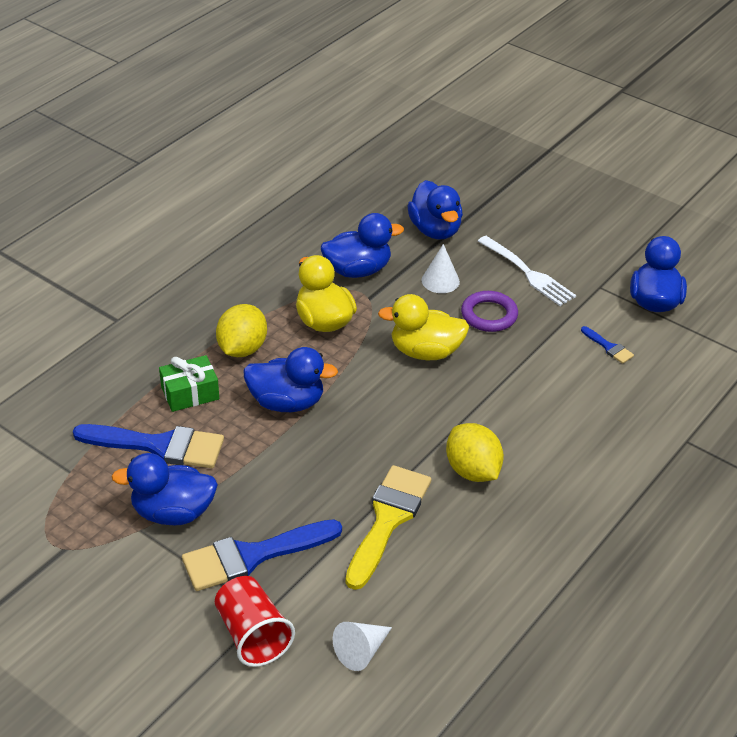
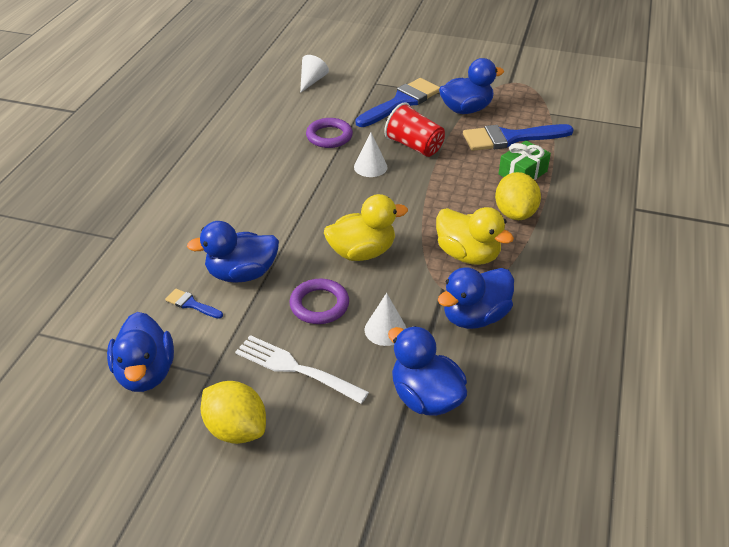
camera: 160 degrees right, 0 degrees up
red cup [215,576,295,667] -> red cup moved to [384,102,445,157]
blue duck [243,347,338,412] -> blue duck moved to [187,221,279,283]
yellow brush [345,465,431,590] -> purple ring [306,118,353,148]
yellow lemon [446,423,504,482] -> yellow lemon moved to [201,381,266,444]
none -> white cone [354,133,388,177]

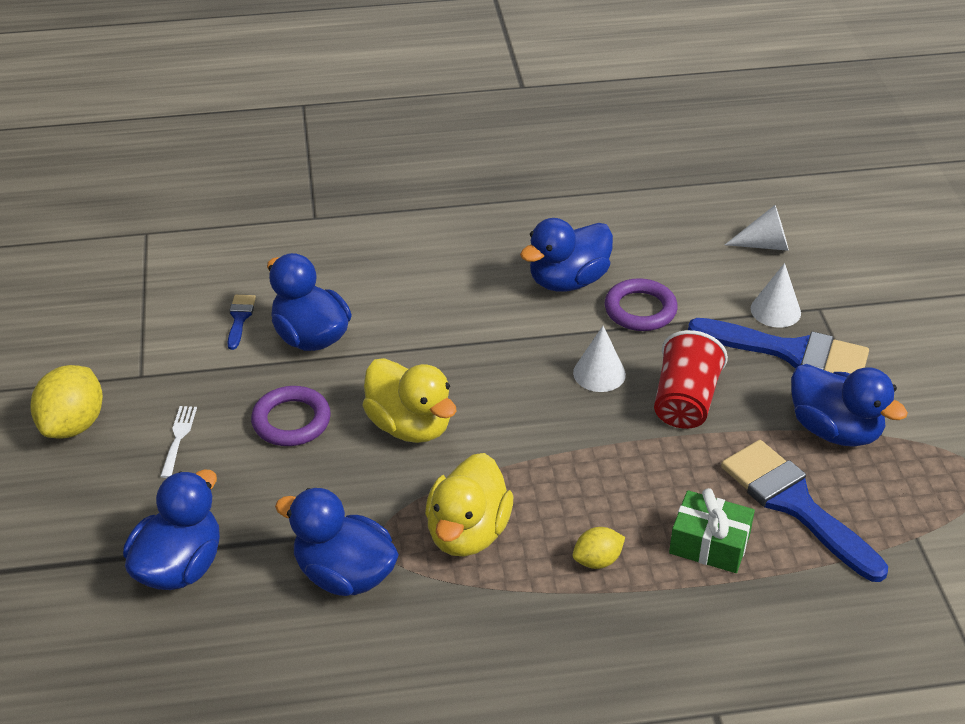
camera: 65 degrees right, 0 degrees up
blue duck [107,312,174,392] -> blue duck moved to [520,218,613,291]
white fork [235,335,369,404] -> white fork [160,406,197,478], size x0.55
white cone [365,293,406,346] -> white cone moved to [751,263,801,328]
yellow lemon [495,172,541,220] -> yellow lemon [573,527,625,569], size x0.56

